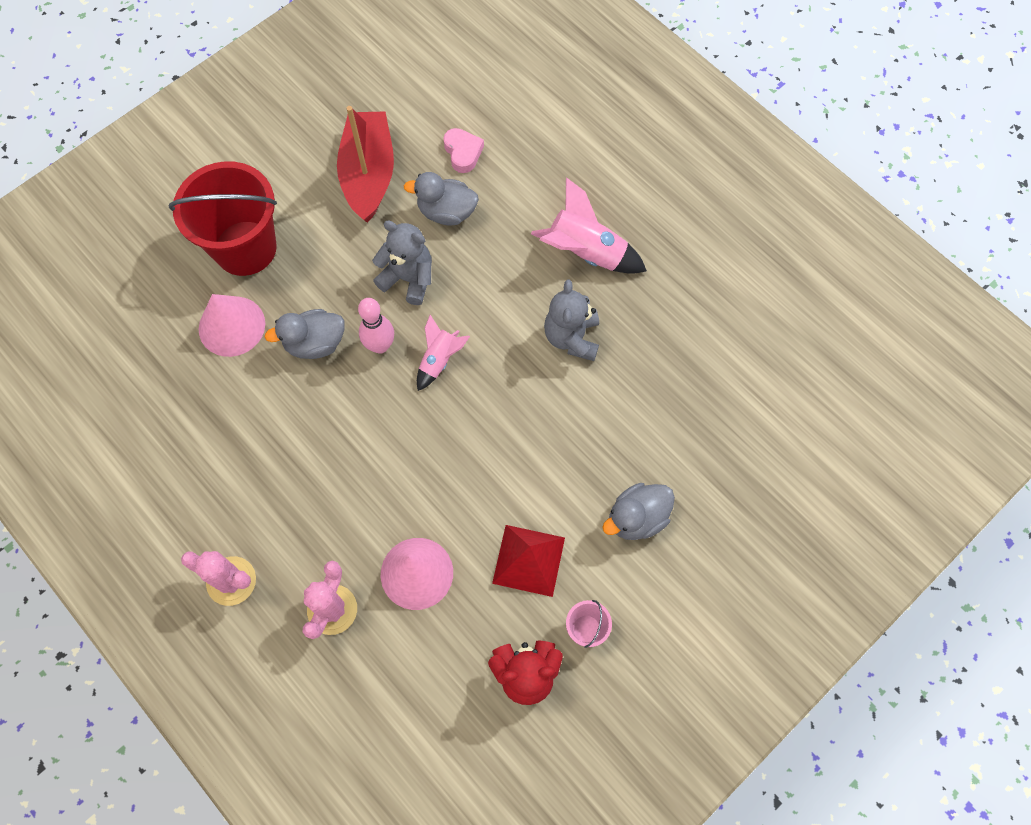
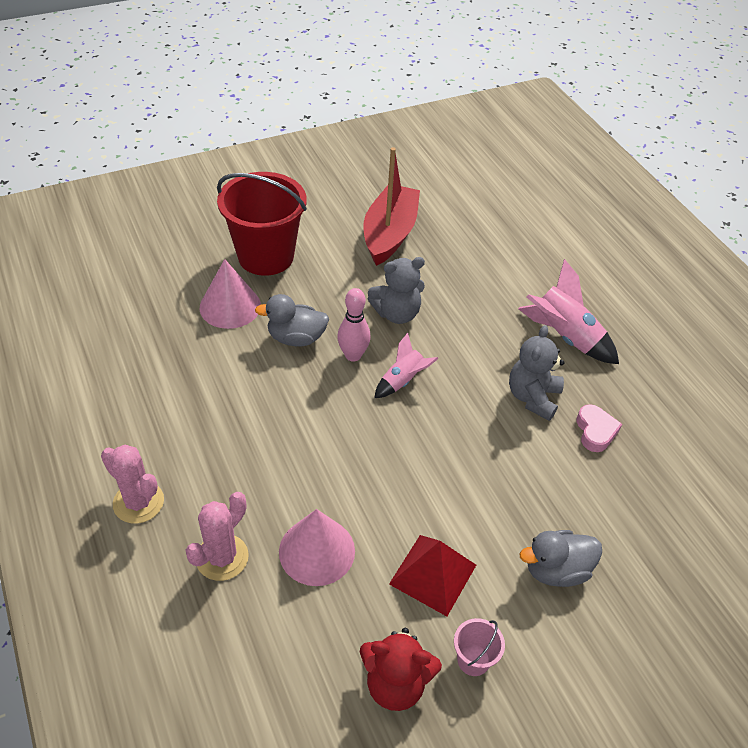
camera: 15 degrees right, 20 degrees down
grey teddy bear [372,220,432,305] -> grey teddy bear turned 120 degrees clockwise [368,257,425,324]
grey duck [404,172,479,226] -> none
pink heart [443,128,484,173] -> pink heart moved to [576,404,622,452]

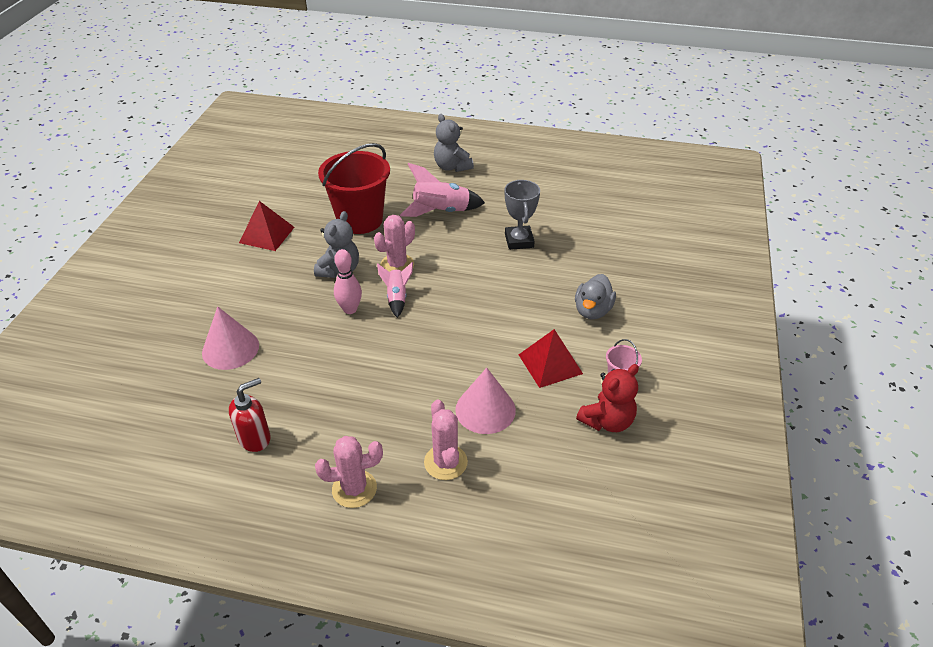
camera: 50 degrees left, 5 degrees down
red bucket [217,172,307,276] -> red bucket moved to [318,143,390,234]
grey duck [255,294,329,346] -> none
red boat [363,147,420,266] -> red pyramid [239,201,294,251]
grey teddy bear [509,325,565,421] -> grey teddy bear moved to [434,114,474,172]
pink heart [576,404,622,452] -> grey trophy [505,180,540,250]
none -> red soap dispenser [229,378,271,452]
none -> pink cactus [374,215,415,272]

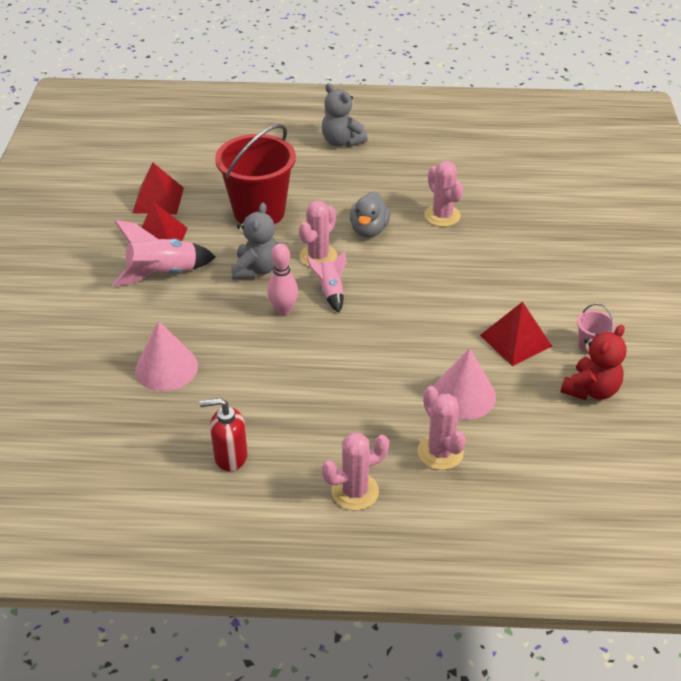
camera: 10 degrees left, 0 degrees up
red soap dispenser [229,378,271,452] -> red soap dispenser turned 135 degrees counterclockwise [200,398,248,471]
pink rocket [400,163,485,217] -> pink rocket moved to [112,220,216,286]
grey trophy [505,180,540,250] -> pink cactus [424,161,463,227]
grey duck [575,274,616,320] -> grey duck moved to [350,191,391,237]
none -> red pyramid [132,162,184,214]

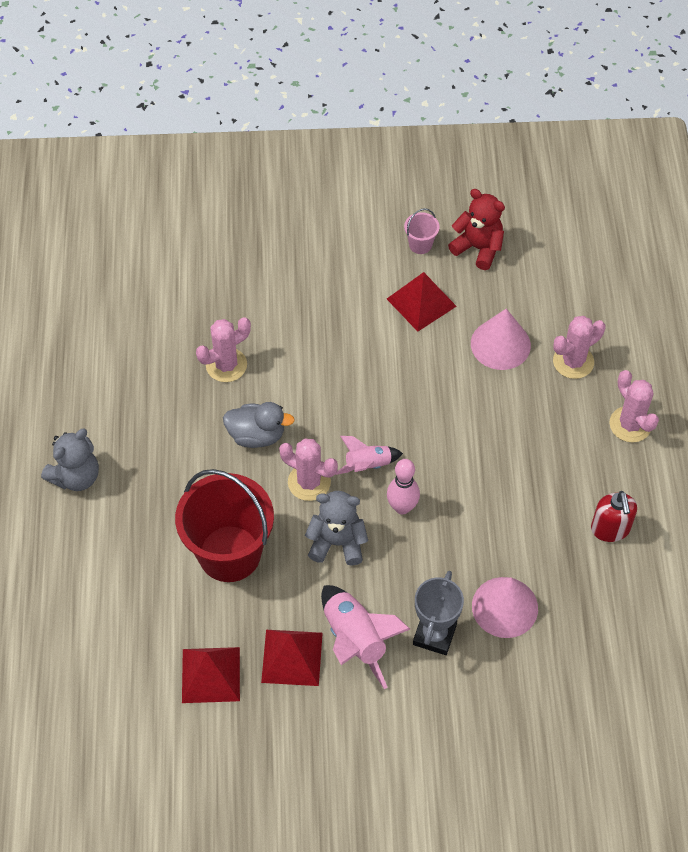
camera: 95 degrees left, 15 degrees up
none -> grey trophy [413,571,464,655]

